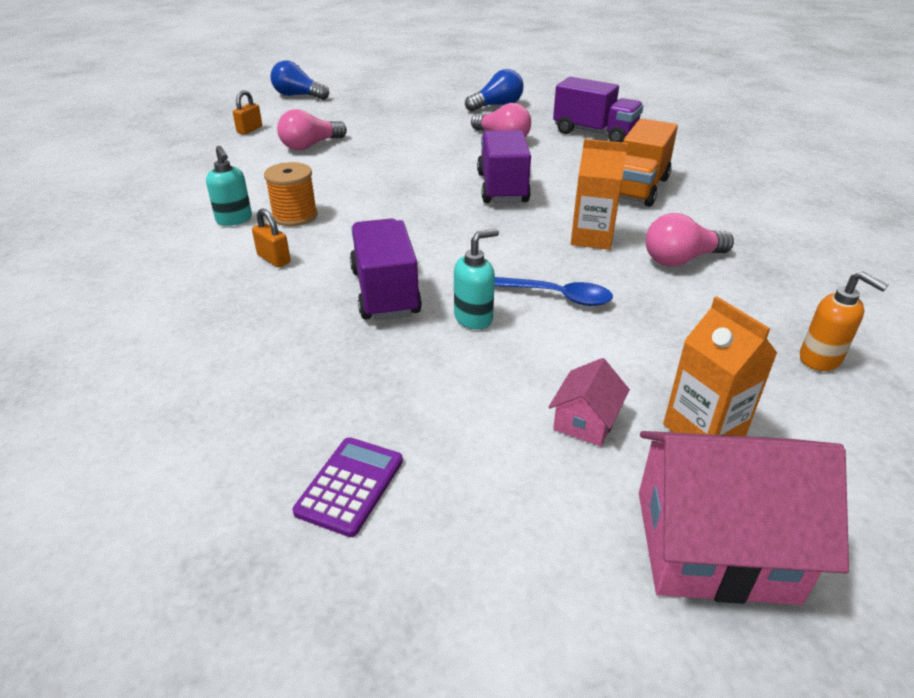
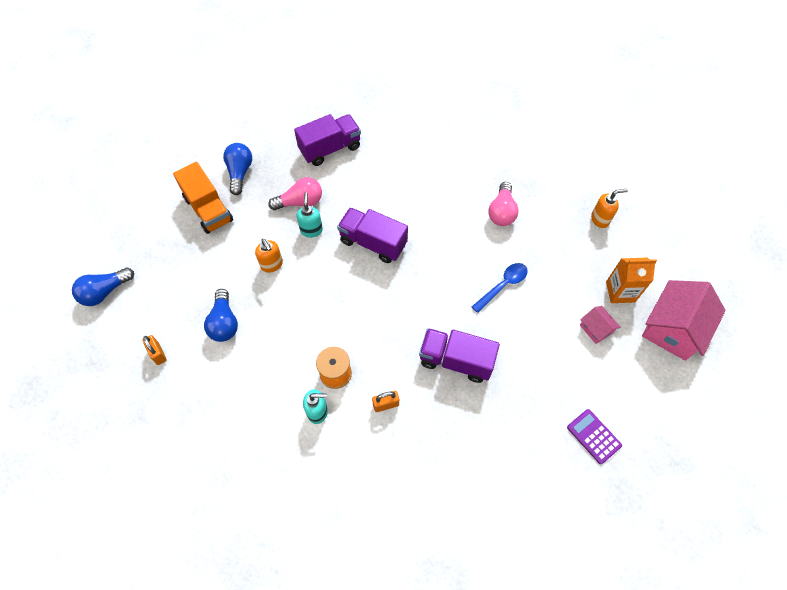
camera: 60 degrees left, 25 degrees up
pink light bulb [277,109,347,150] -> blue light bulb [204,289,238,342]
turquoise soap dispenser [454,229,499,329] -> turquoise soap dispenser moved to [297,192,323,238]
orange carton [571,139,628,250] -> none
orange truck [619,118,678,207] -> orange truck moved to [173,162,233,234]
none -> orange soap dispenser [255,239,283,273]

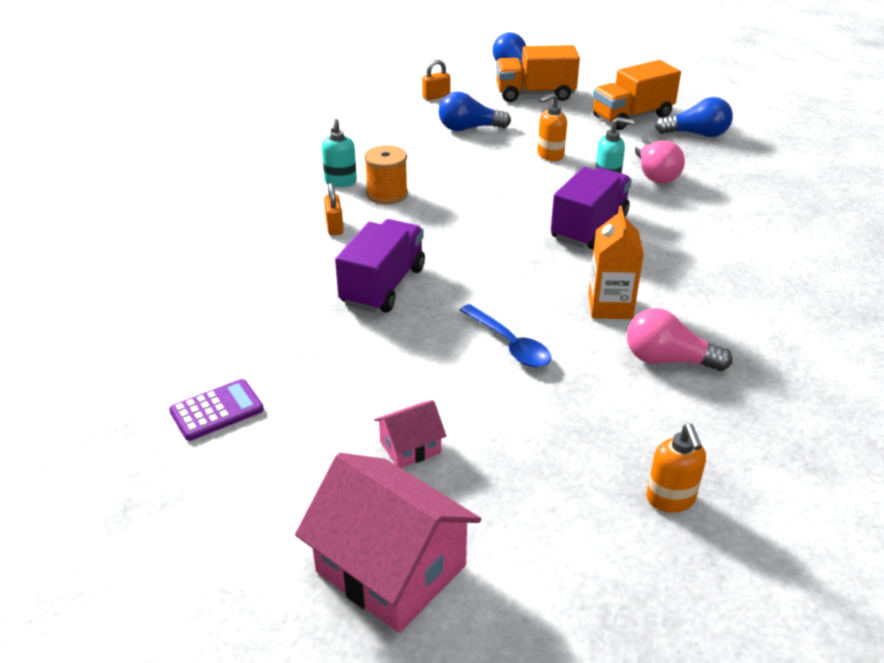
camera: 95 degrees right, 25 degrees down
purple truck [294,114,361,166] -> none
orange carton [606,258,657,303] -> orange carton moved to [588,206,644,319]
none -> orange truck [496,45,580,102]

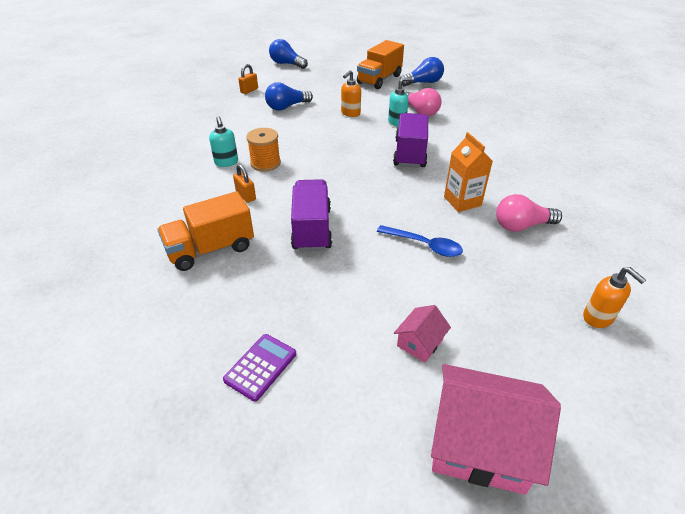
camera: 25 degrees left, 5 degrees up
orange truck [496,45,580,102] -> orange truck moved to [157,191,254,271]

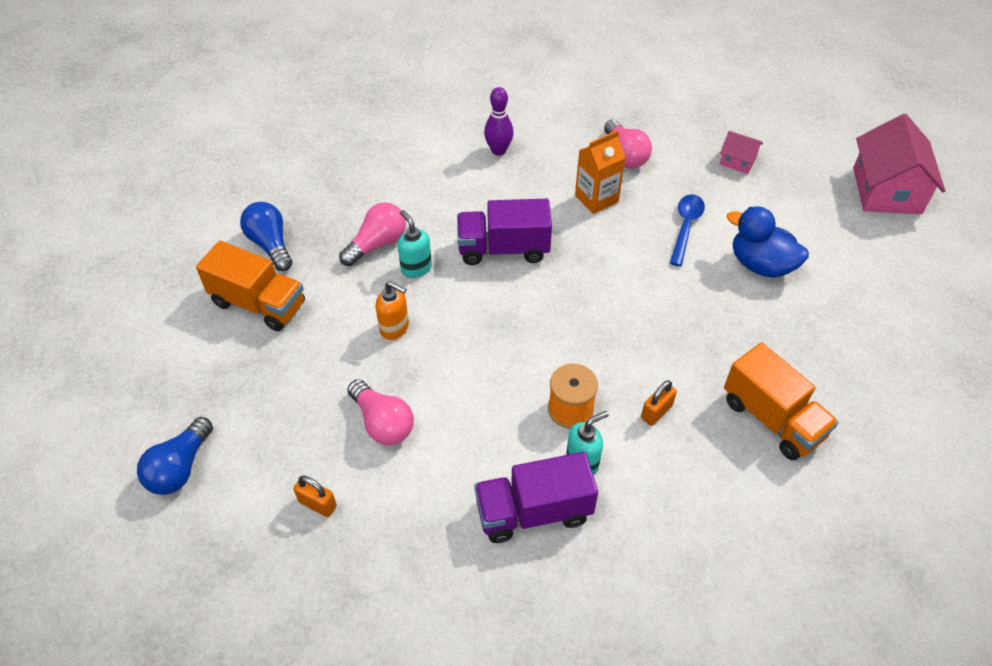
camera: 100 degrees left, 10 degrees up
purple calculator [223,334,296,402] -> none
blue light bulb [265,82,313,111] -> pink light bulb [347,379,414,445]
purple truck [291,179,332,251] -> purple truck moved to [474,452,598,543]
pink house [394,305,451,363] -> pink house moved to [720,131,763,174]
orange soap dispenser [583,267,646,328] -> none
none -> purple bowling pin [484,87,514,156]
none -> blue duck [727,206,809,278]

